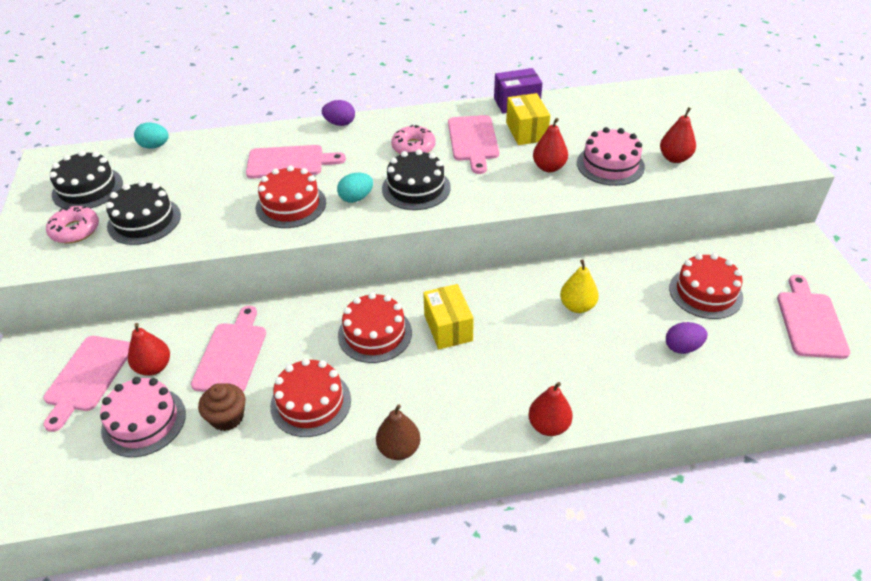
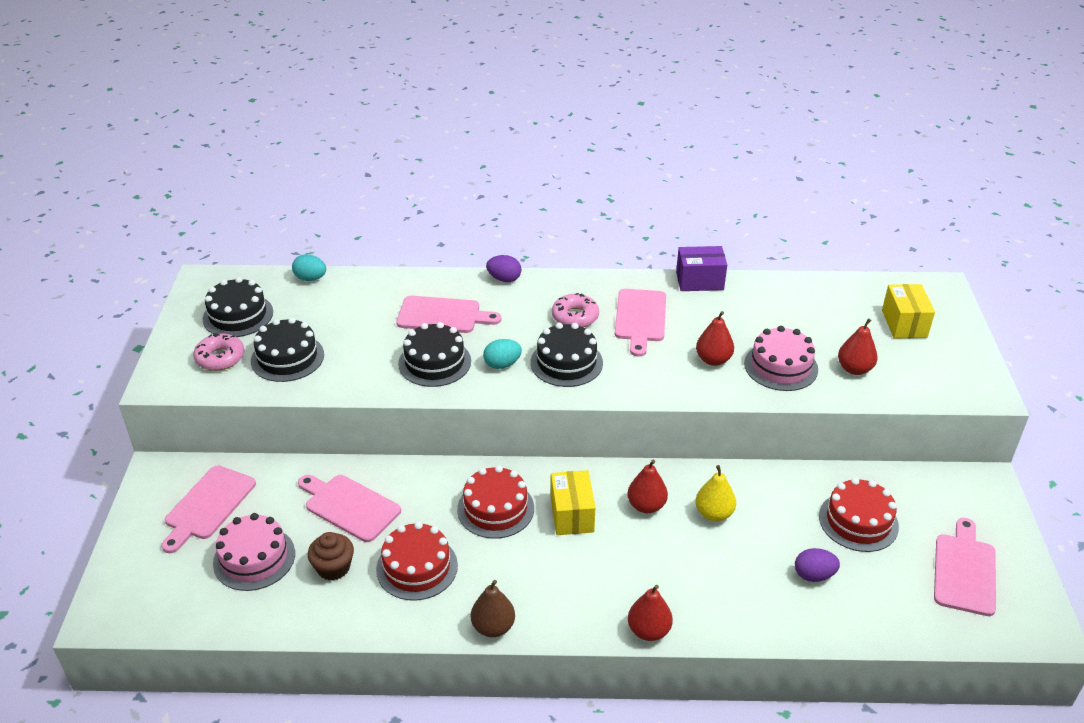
camera: 10 degrees right, 5 degrees down
red pear [128,323,170,376] -> red pear moved to [627,460,668,513]
pink cutting board [191,306,266,392] -> pink cutting board turned 75 degrees counterclockwise [298,475,401,542]
red cake [256,165,326,228] -> black cake [398,322,471,387]
yellow box [506,93,550,145] -> yellow box moved to [882,284,935,339]

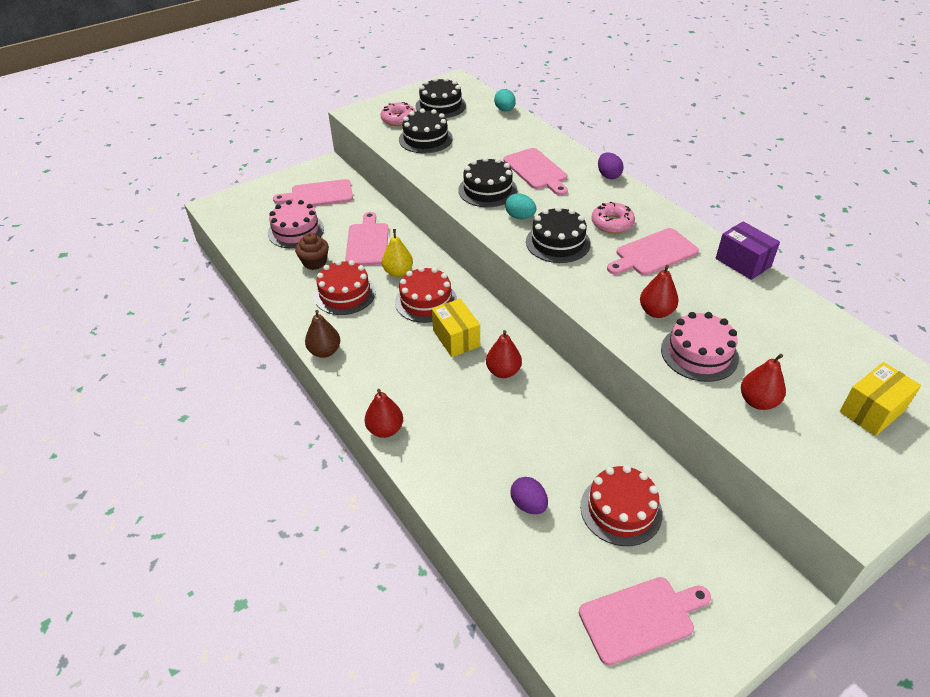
camera: 55 degrees right, 5 degrees up
yellow box [551,470,596,535] -> yellow box turned 75 degrees counterclockwise [432,299,480,357]
yellow pear [695,465,736,522] -> yellow pear moved to [382,229,413,277]

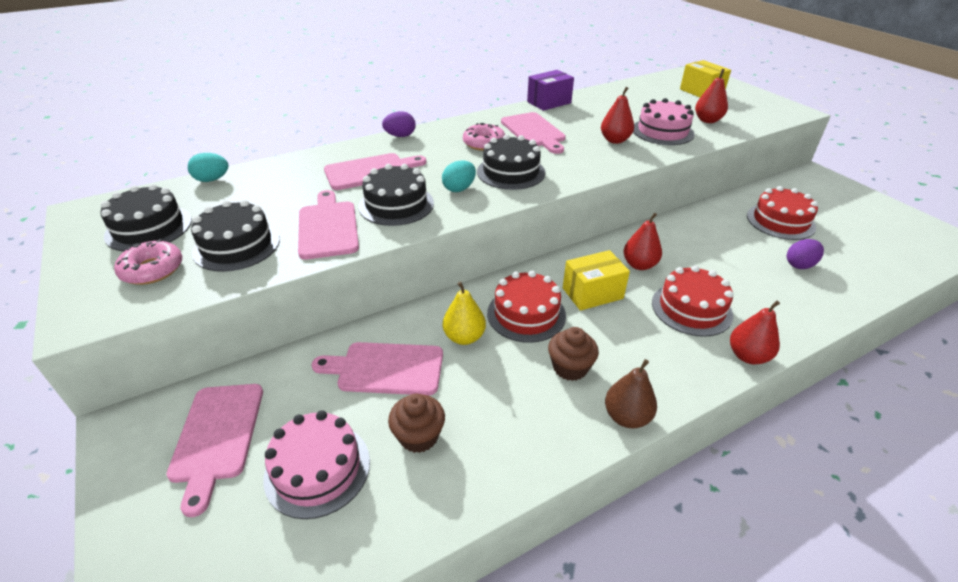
camera: 85 degrees left, 5 degrees down
red cake [314,260,376,315] -> red cake moved to [652,265,733,337]
pink cutting board [579,577,711,665] -> pink cutting board moved to [298,190,359,260]
none -> brown cupcake [548,327,599,381]

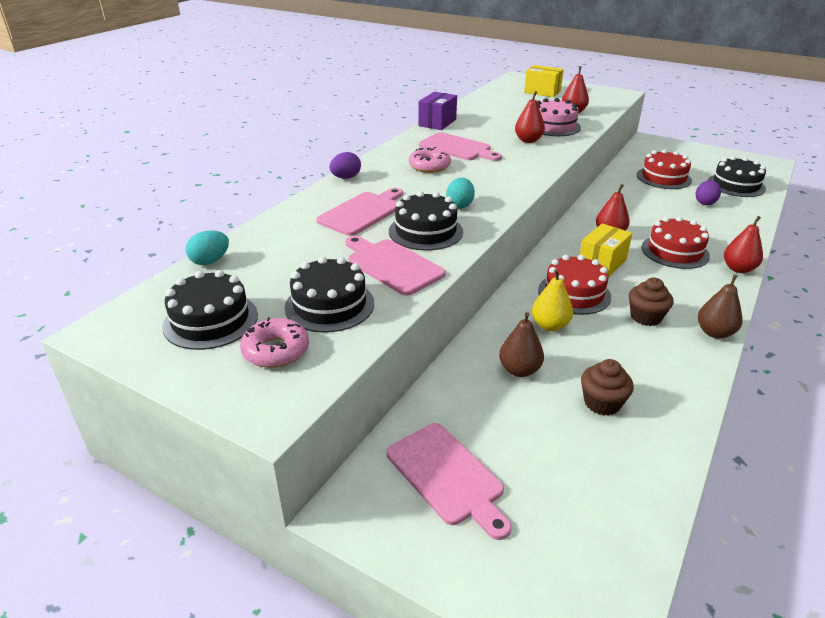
camera: 30 degrees left, 5 degrees down
pink cake [263,410,370,519] -> none
pink cutting board [312,342,443,395] -> brown pear [499,312,544,377]
black cake [477,134,545,190] -> black cake moved to [708,156,766,197]

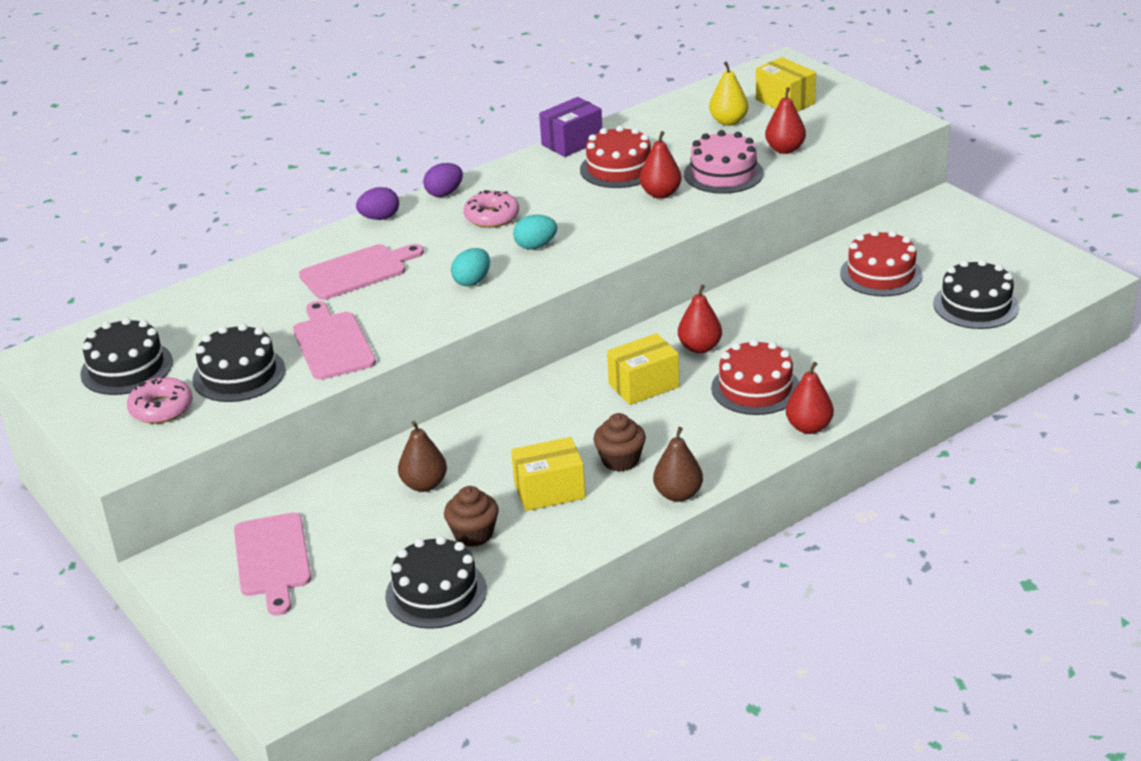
camera: 25 degrees right, 0 degrees up
turquoise egg [186,230,229,265] -> turquoise egg moved to [513,215,557,250]
black cake [389,191,463,251] -> black cake moved to [385,536,487,629]
pink cutting board [419,132,502,161] -> none
yellow pear [532,269,573,331] -> yellow pear moved to [709,61,748,126]
red cake [538,255,611,315] -> red cake moved to [580,125,651,188]
purple egg [696,180,721,205] -> purple egg moved to [423,163,463,197]
none -> yellow box [511,437,586,511]

